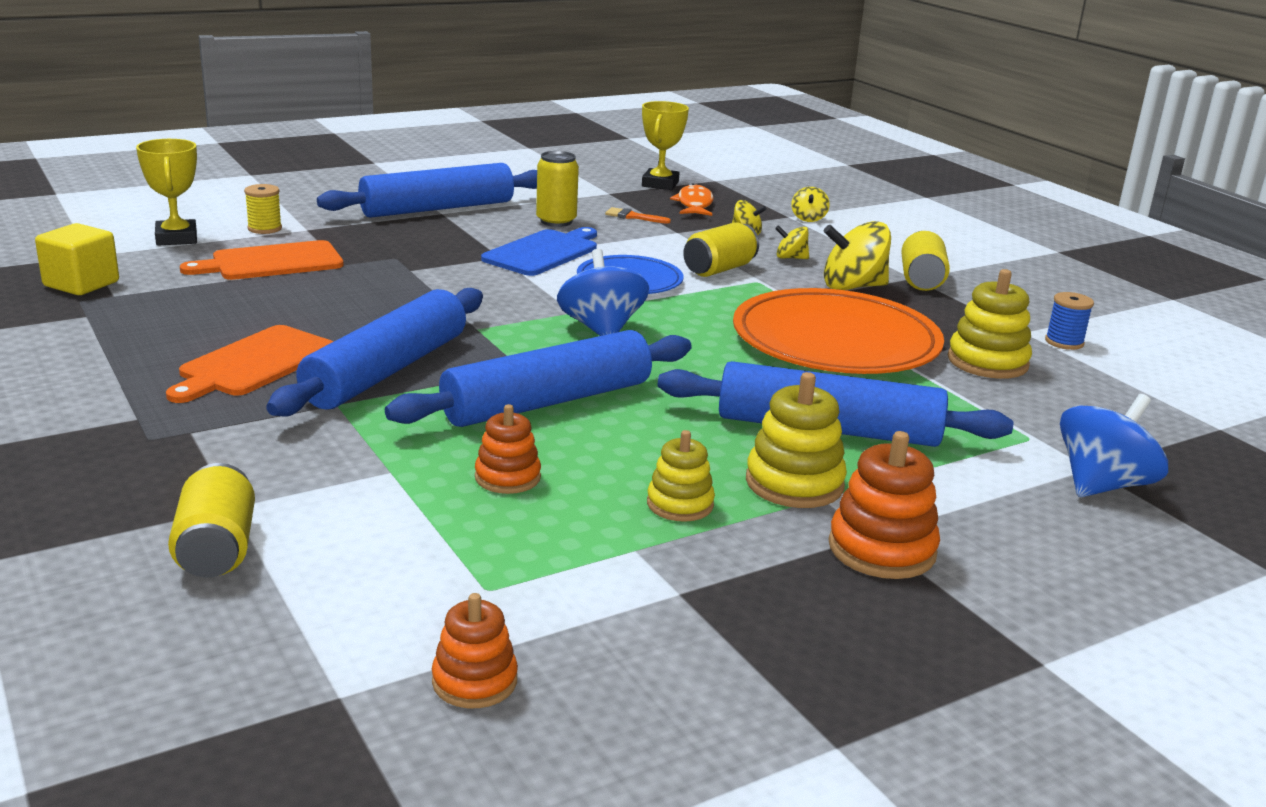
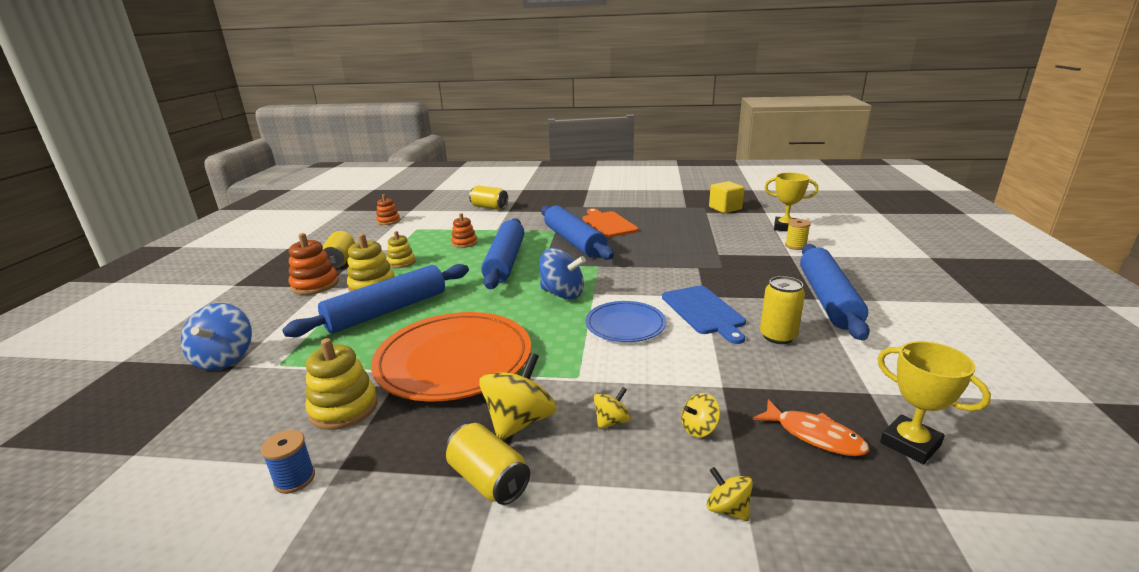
camera: 130 degrees right, 0 degrees up
orange cutting board [180,240,344,280] -> none
orange brush [605,207,671,224] -> none
yellow can [683,222,759,277] -> yellow can moved to [323,231,355,268]

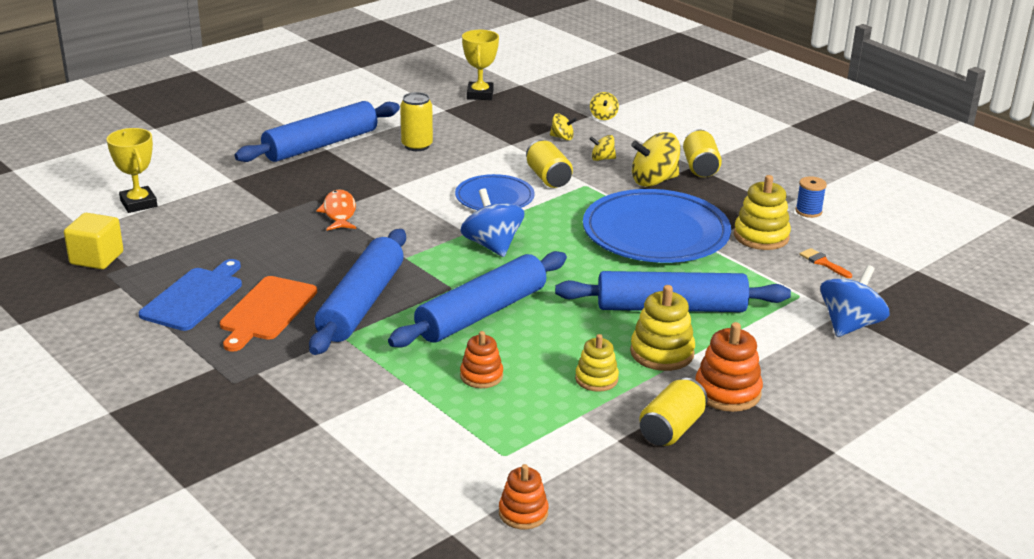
camera: 140 degrees left, 5 degrees up
orange plate [371,312,531,401] -> blue plate [583,189,731,263]
yellow can [469,186,508,209] -> yellow can moved to [526,140,573,188]
blue cutting board [662,286,746,344] -> blue cutting board moved to [139,259,242,331]
orange fish [753,399,869,456] -> orange fish moved to [316,189,356,231]
yellow spool [785,219,811,250] -> none
none -> orange brush [800,248,852,278]

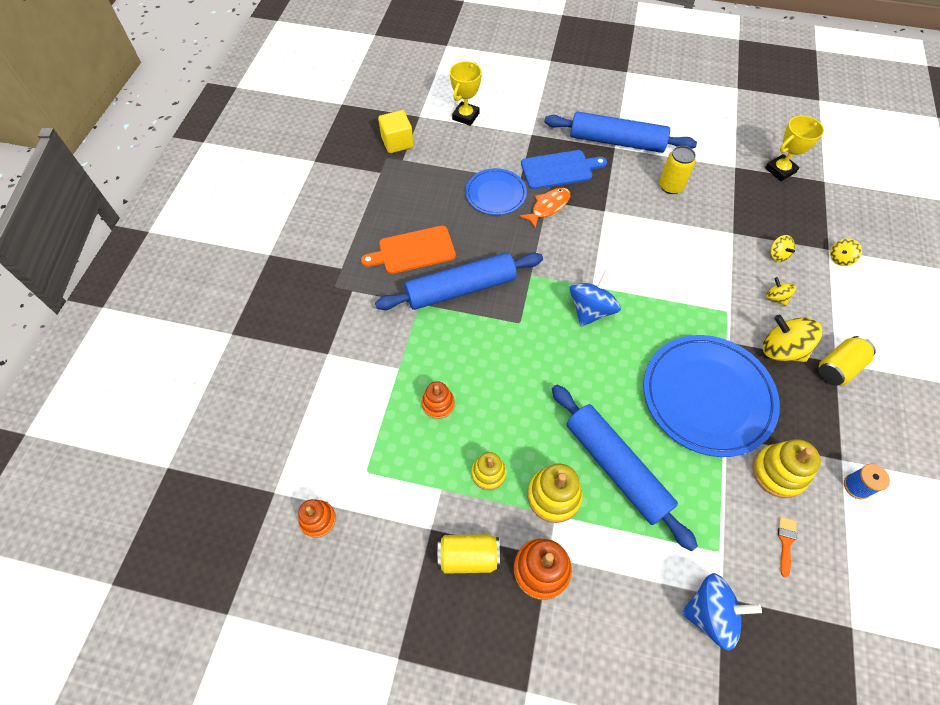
camera: 55 degrees right, 30 degrees up
blue cutting board [139,259,242,331] -> blue cutting board moved to [521,150,607,189]
blue rolling pin [388,251,567,348] -> none
blue plate [455,174,535,210] -> blue plate moved to [465,168,527,215]
yellow can [526,140,573,188] -> none

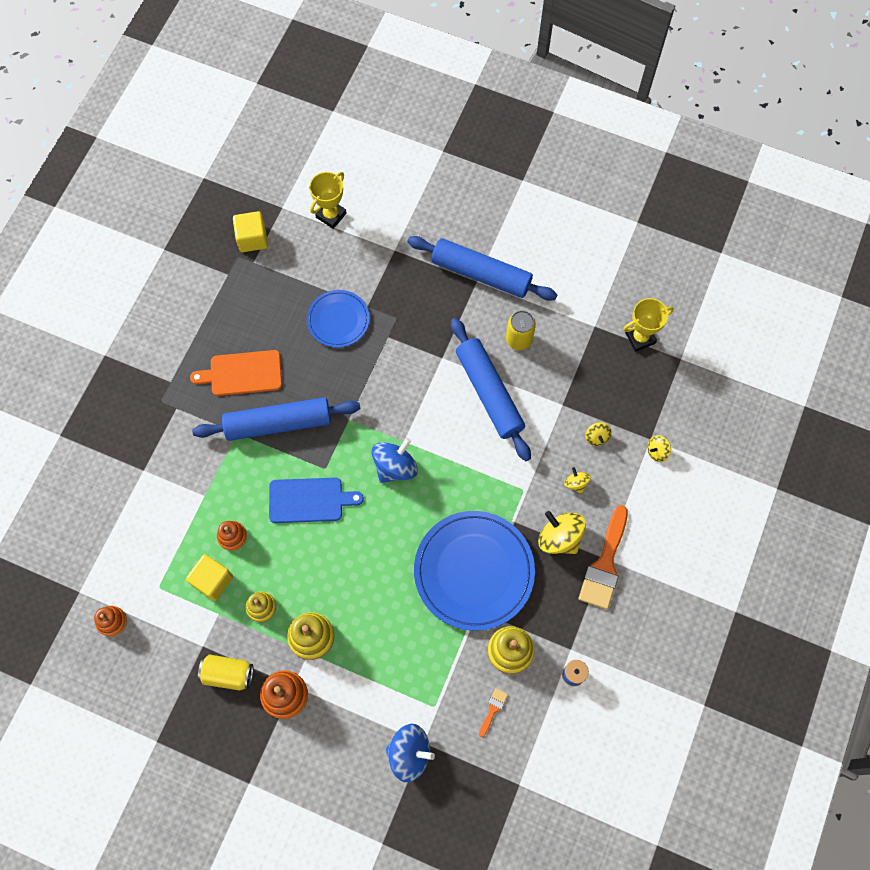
camera: 10 degrees right, 10 degrees up
orange fish [519,188,570,229] -> none
blue cutting board [521,150,607,189] -> blue cutting board moved to [269,477,364,523]
blue rolling pin [552,385,698,551] -> blue rolling pin moved to [451,318,531,461]
yellow can [819,336,876,386] -> orange brush [579,505,628,609]
none -> yellow cube [186,554,233,601]

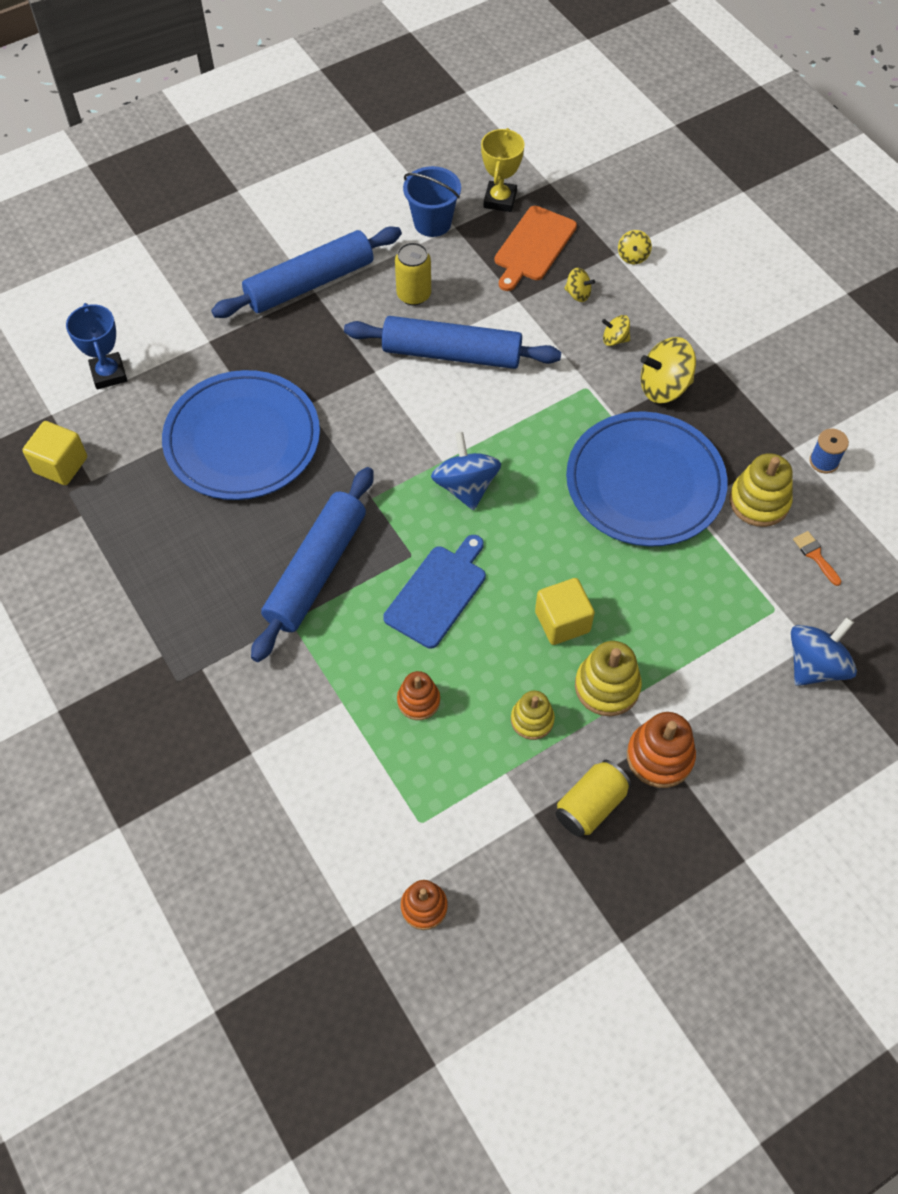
camera: 55 degrees left, 10 degrees down
yellow cube [186,554,233,601] -> yellow cube moved to [535,578,595,645]
orange cutting board [190,350,282,396] -> orange cutting board moved to [494,206,577,291]
blue plate [307,290,370,348] -> blue plate [162,370,320,500], size x1.78
yellow trophy [309,172,347,229] -> blue trophy [66,303,127,390]
orange brush [579,505,628,609] -> none
none -> blue bucket [403,166,461,237]

